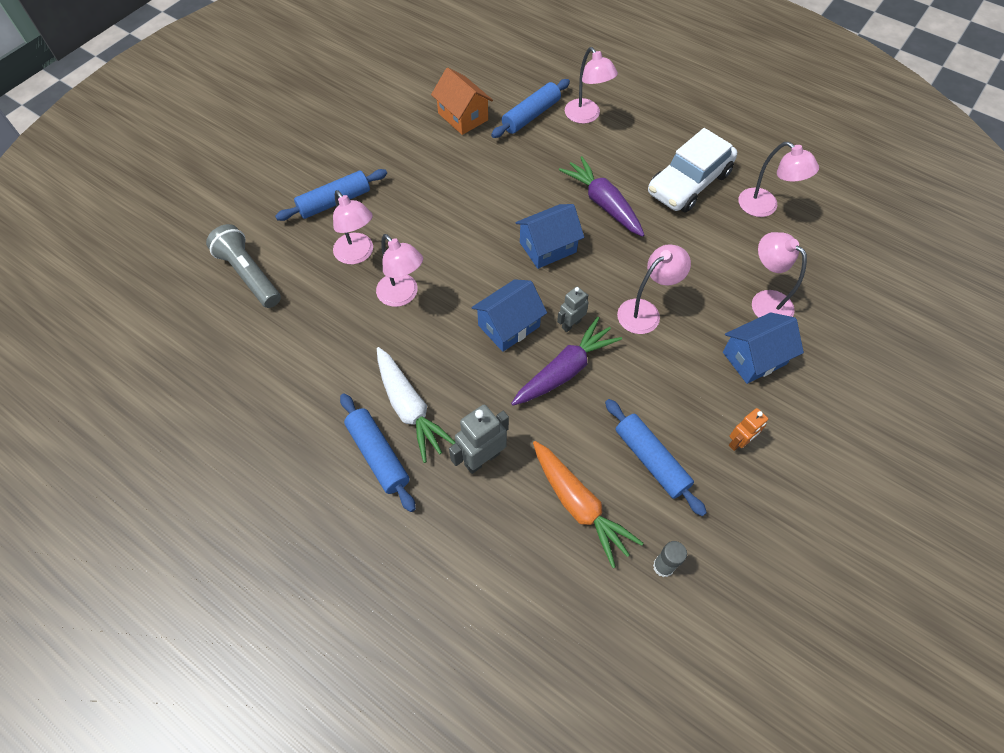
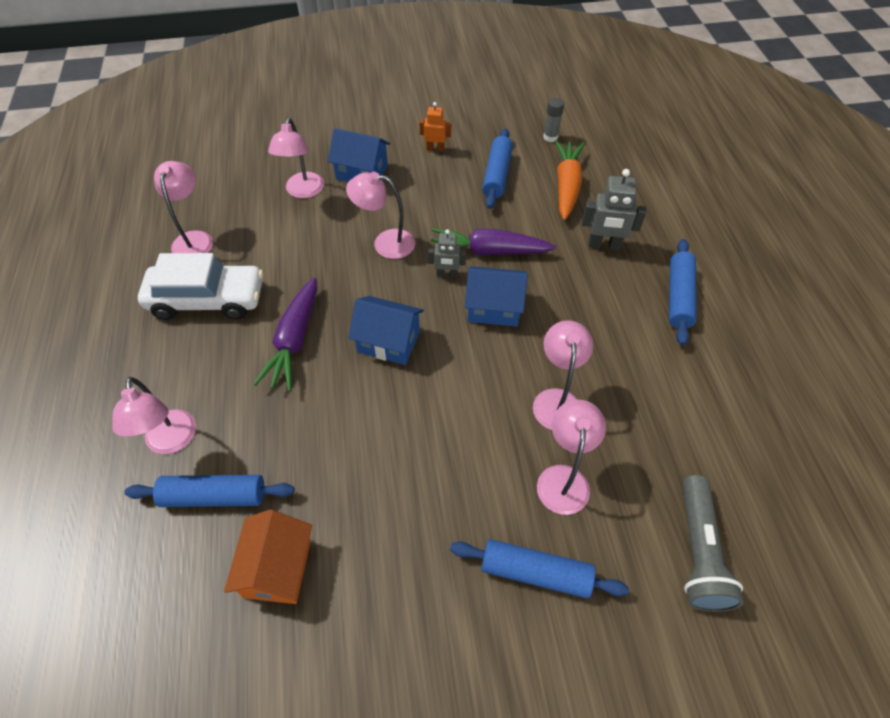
camera: 135 degrees left, 5 degrees down
white carrot [377,347,456,463] -> none
pink lamp [565,47,618,124] -> pink lamp turned 150 degrees clockwise [112,377,196,454]

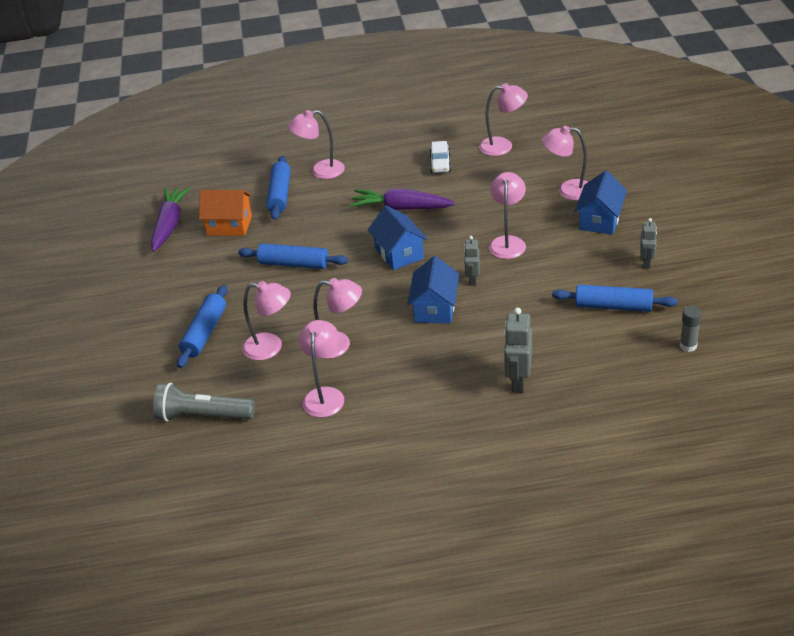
camera: 95 degrees right, 15 degrees down
white car [138,253,264,320] -> white car [429,141,451,173], size x0.50
blue house [348,296,424,365] -> blue house turned 45 degrees counterclockwise [368,205,428,270]
orange robot [419,102,451,152] -> grey robot [640,218,657,269]
purple carrot [431,228,556,256] -> purple carrot moved to [151,187,191,252]
orange carrot [555,140,585,220] -> none
blue rolling pin [669,239,697,345] -> blue rolling pin moved to [238,243,348,269]
none -> pink lamp [299,320,344,417]

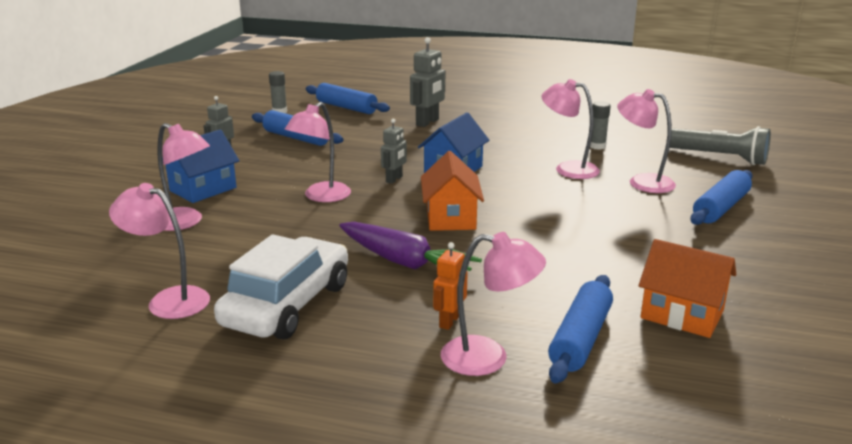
camera: 160 degrees left, 15 degrees down
purple carrot [151,187,191,252] -> none
blue rolling pin [238,243,348,269] -> blue rolling pin moved to [306,83,390,114]
pink lamp [299,320,344,417] -> grey glue stick [590,101,611,150]
blue house [368,205,428,270] -> orange house [421,151,484,231]
white car [429,141,451,173] -> white car [214,234,348,339], size x2.01
none -> orange robot [433,242,468,330]

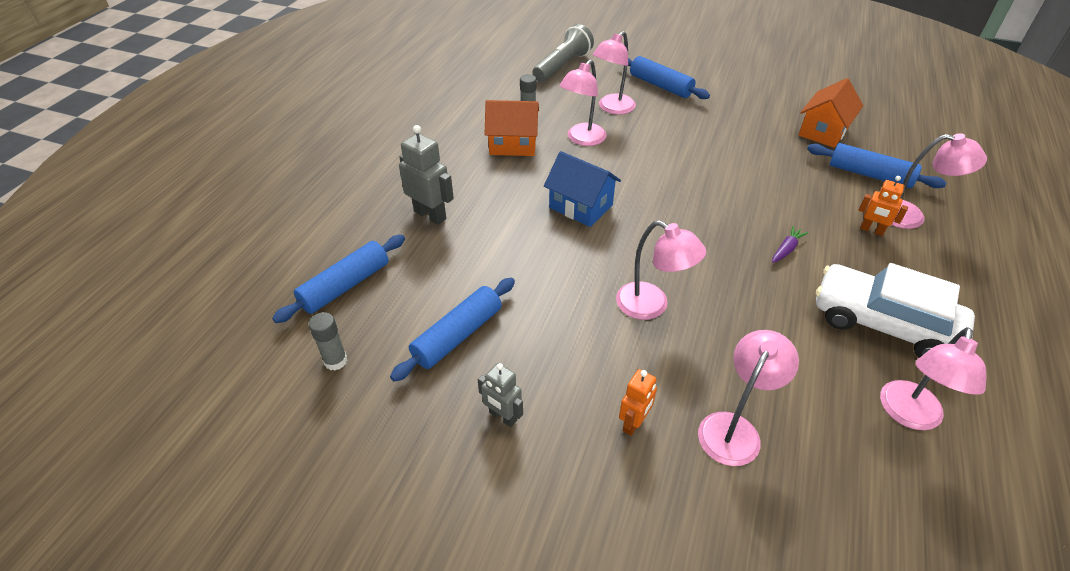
camera: 85 degrees left, 20 degrees up
blue house [162,130,239,203] -> orange robot [619,369,657,436]
purple carrot [339,222,482,271] -> purple carrot [772,226,808,263], size x0.45
grey robot [381,118,407,184] -> none
orange house [421,151,484,231] -> orange house moved to [485,100,539,156]
pink lamp [441,232,546,376] -> pink lamp turned 90 degrees clockwise [892,133,987,229]

